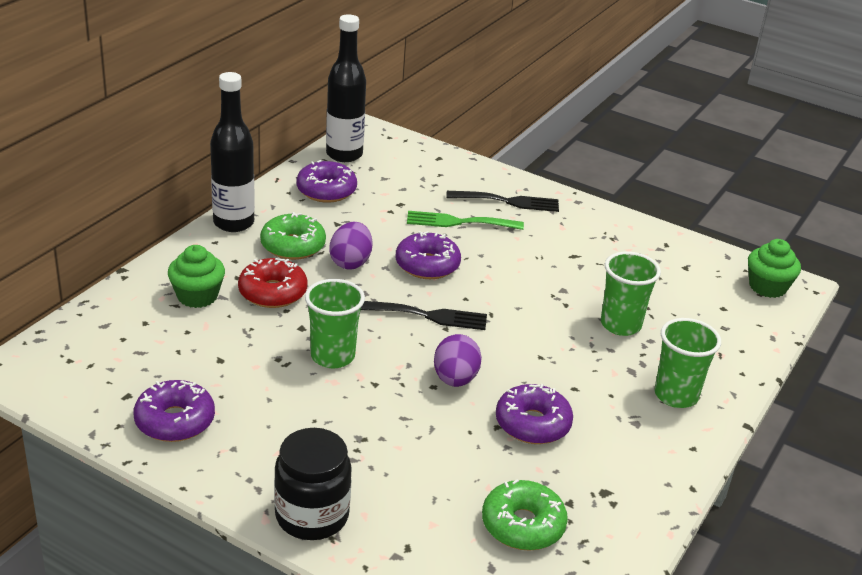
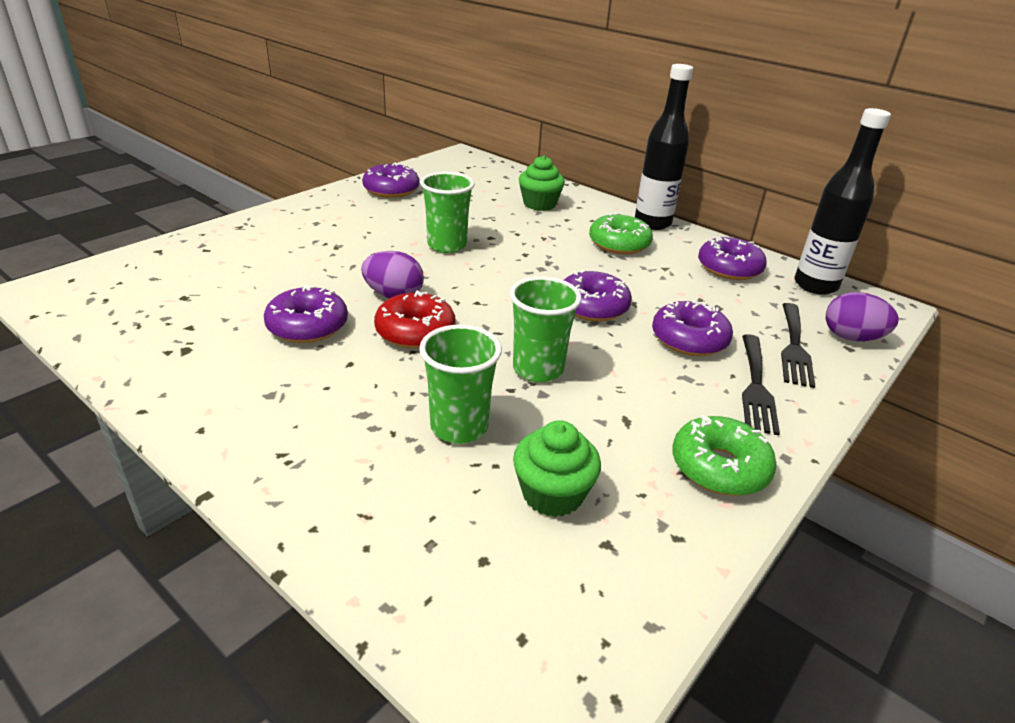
camera: 100 degrees right, 0 degrees up
red donut [238,258,308,308] -> red donut moved to [374,290,456,349]
black jar [274,428,352,540] -> none
purple egg [329,222,372,270] -> purple egg moved to [826,292,899,341]
black fork [361,301,487,330] -> black fork moved to [781,303,815,388]
green fork [407,211,524,230] -> purple donut [652,301,733,356]
green donut [482,479,568,551] -> green donut moved to [672,415,777,496]
green cup [655,318,721,408] -> green cup moved to [509,276,582,382]
green cupcake [748,239,801,298] -> green cupcake moved to [513,420,601,517]

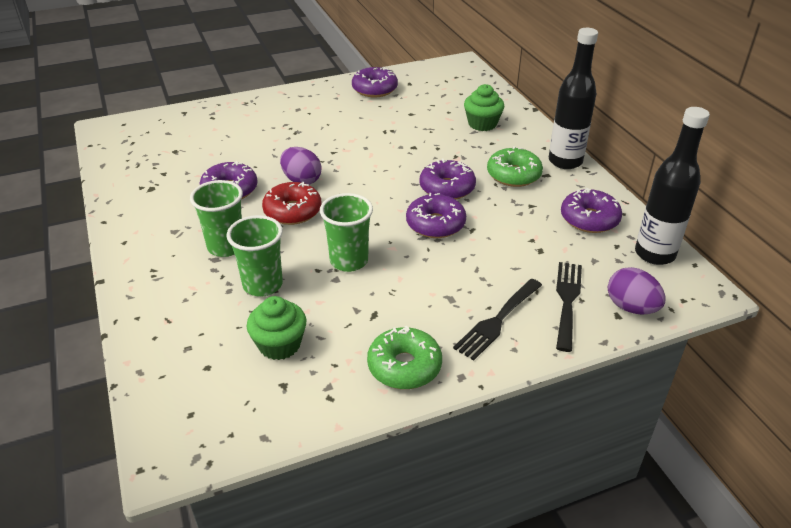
camera: 30 degrees right, 5 degrees up
green cup [420,172,475,253] -> green cup moved to [190,180,243,257]
purple donut [652,301,733,356] -> purple donut moved to [419,158,476,200]
black fork [781,303,815,388] -> black fork turned 150 degrees clockwise [556,262,582,352]

